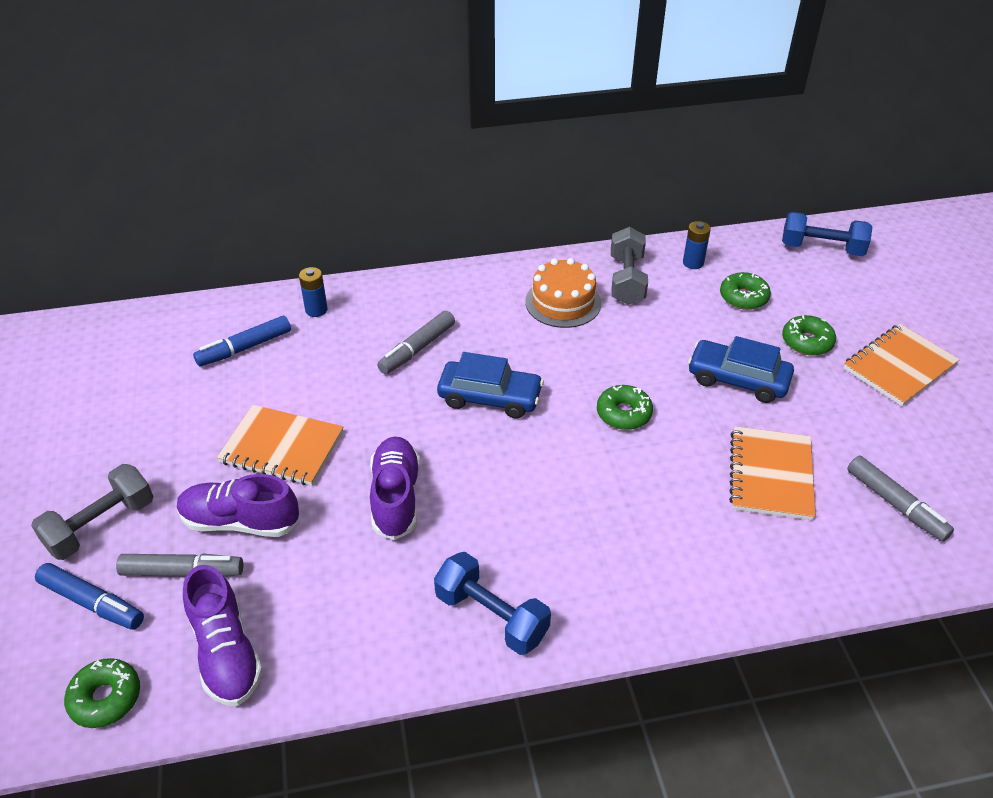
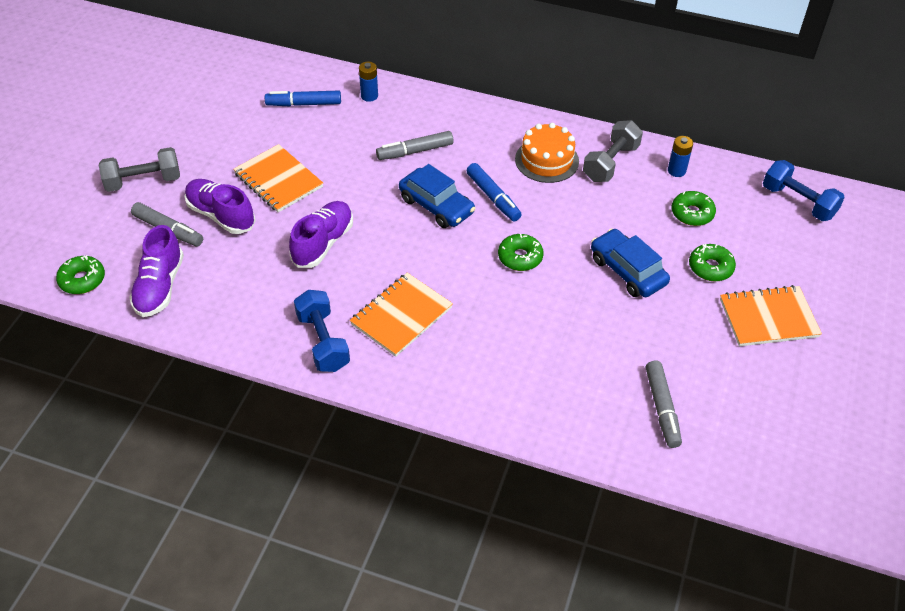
camera: 30 degrees right, 5 degrees up
blue marker [35,563,144,630] -> blue marker moved to [467,163,522,222]
orange notebook [729,426,816,520] -> orange notebook moved to [350,273,453,357]

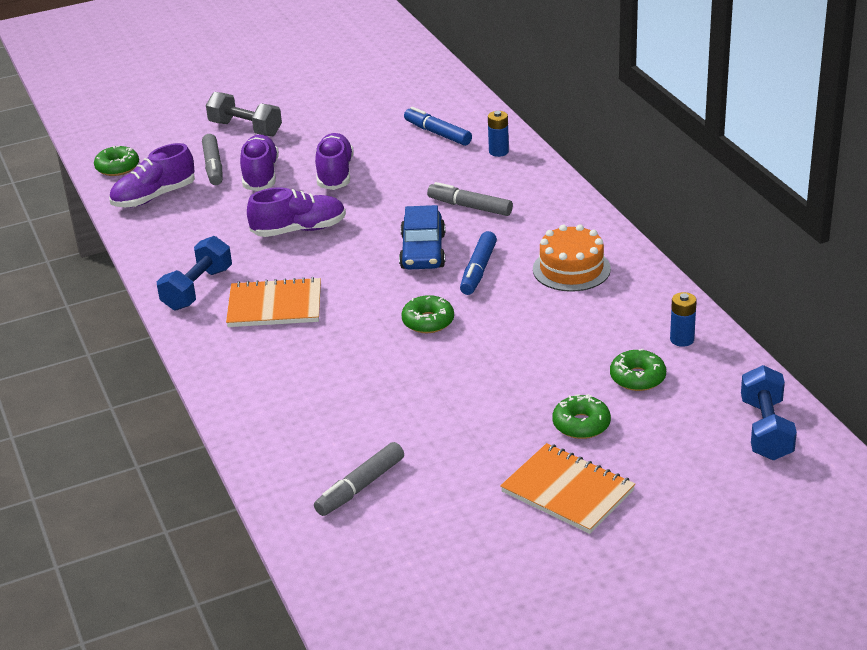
camera: 50 degrees right, 15 degrees down
orange notebook [233,144,323,213] -> purple shoe [315,133,354,190]
grey dumbbell [583,120,643,182] -> none
blue car [591,229,670,297] -> none

